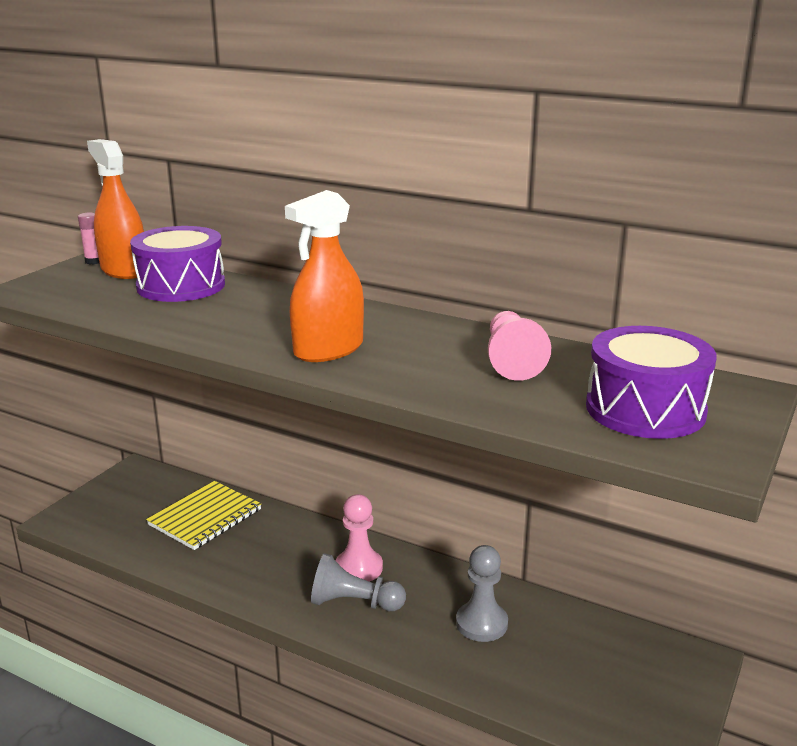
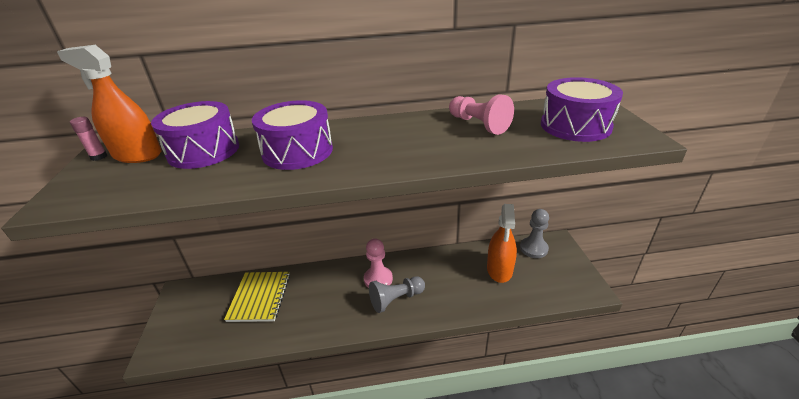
camera: 35 degrees left, 10 degrees up
orange spray bottle [285,190,364,362] -> orange spray bottle moved to [487,204,517,283]
grey pawn [456,545,508,642] -> grey pawn moved to [520,209,549,258]
none -> purple drum [252,100,333,170]

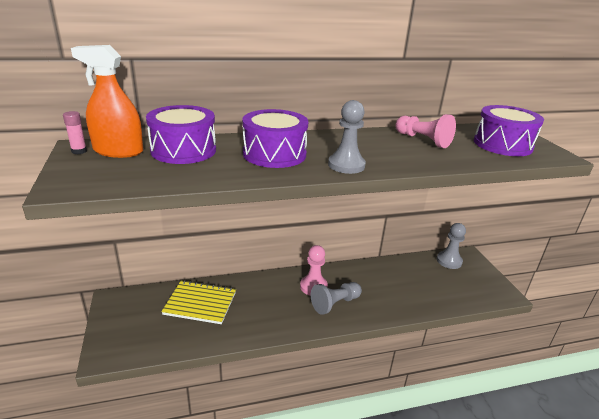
camera: 10 degrees left, 5 degrees down
yellow notebook [224,272,290,322] -> yellow notebook turned 75 degrees counterclockwise [161,280,236,324]
orange spray bottle [487,204,517,283] -> none
none -> grey pawn [328,100,366,174]

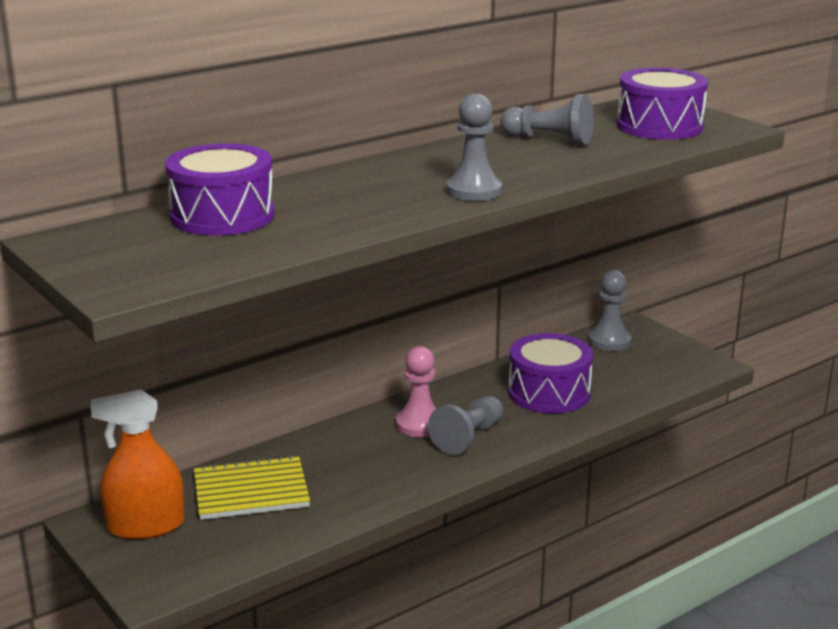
camera: 20 degrees left, 5 degrees down
pink glue stick [63,111,87,154] -> none
orange spray bottle [71,45,143,158] -> orange spray bottle moved to [91,390,185,540]
purple drum [242,109,308,168] -> purple drum moved to [508,333,593,414]
pink pawn [395,114,456,148] -> grey pawn [500,94,594,145]

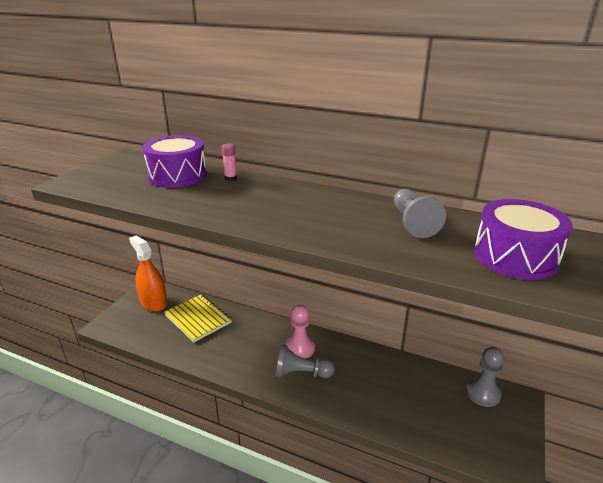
camera: 60 degrees right, 5 degrees up
grey pawn [446,93,502,201] -> none
purple drum [508,333,593,414] -> none
none -> pink glue stick [222,143,237,181]

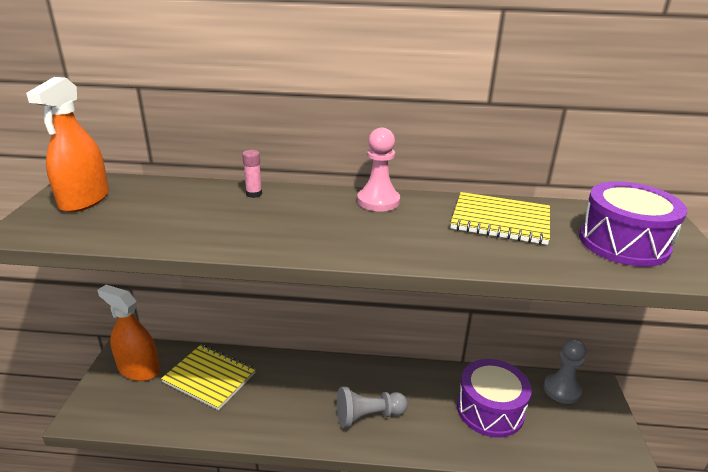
camera: 20 degrees left, 0 degrees up
purple drum [143,135,207,188] -> purple drum moved to [457,359,532,437]
pink pawn [285,305,315,359] -> pink pawn moved to [357,127,400,212]
grey pawn [394,189,446,238] -> yellow notebook [450,192,550,245]
none -> orange spray bottle [26,77,109,212]

